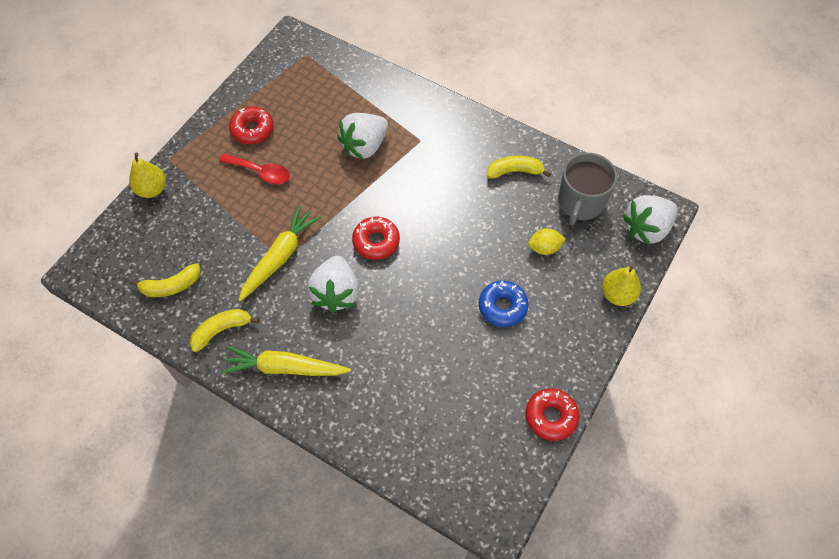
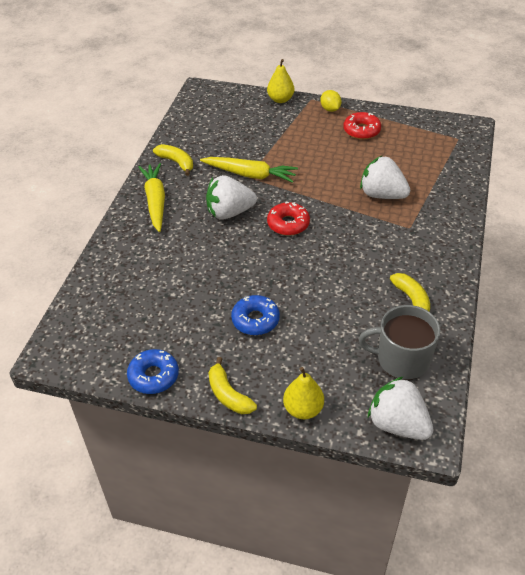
camera: 75 degrees right, 15 degrees down
yellow banana [130,263,201,297] -> yellow banana moved to [209,357,257,414]
red spoon [219,153,290,184] -> none
red donut [526,388,579,441] -> blue donut [127,349,179,394]
yellow lemon [528,228,566,255] -> yellow lemon moved to [320,90,342,112]

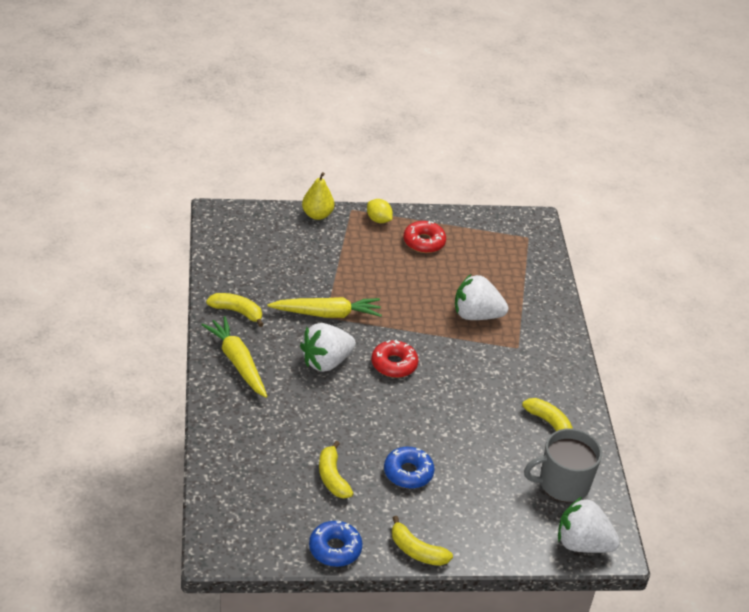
camera: 25 degrees left, 5 degrees down
yellow pear [283,367,324,419] -> none
none -> yellow banana [319,441,354,498]

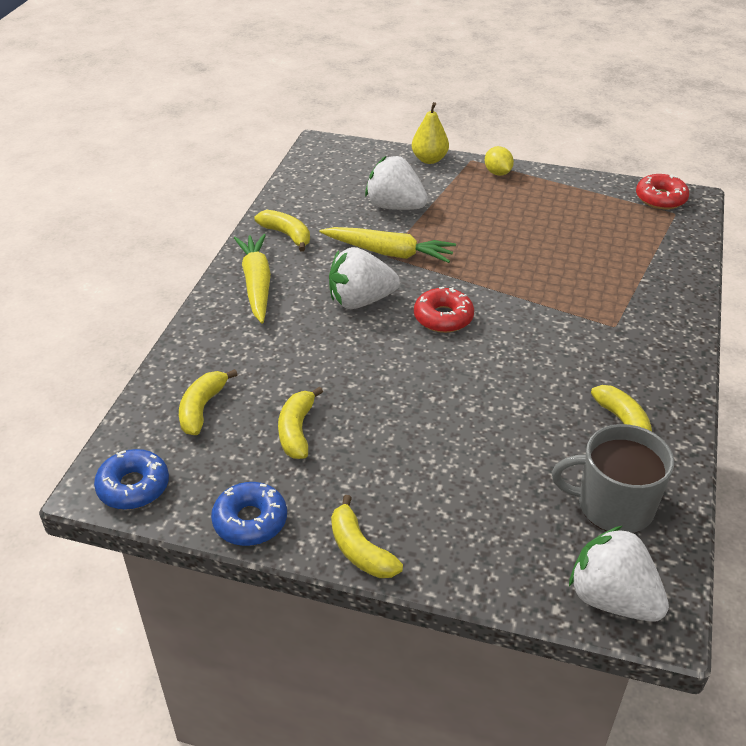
camera: 25 degrees right, 0 degrees up
blue donut [384,447,435,489] -> blue donut moved to [94,449,169,510]
red donut [403,221,446,253] -> red donut moved to [636,174,689,209]
white strawberry [455,274,508,320] -> white strawberry moved to [365,156,428,210]
none -> yellow banana [179,369,238,435]

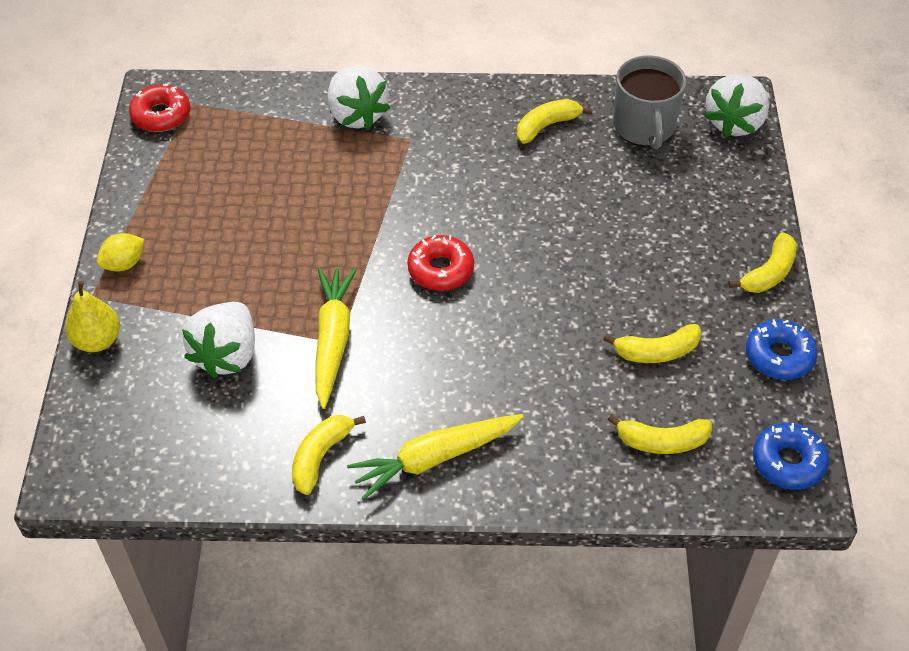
camera: 105 degrees left, 10 degrees up
white strawberry [329,247,400,309] -> white strawberry moved to [328,66,390,130]

